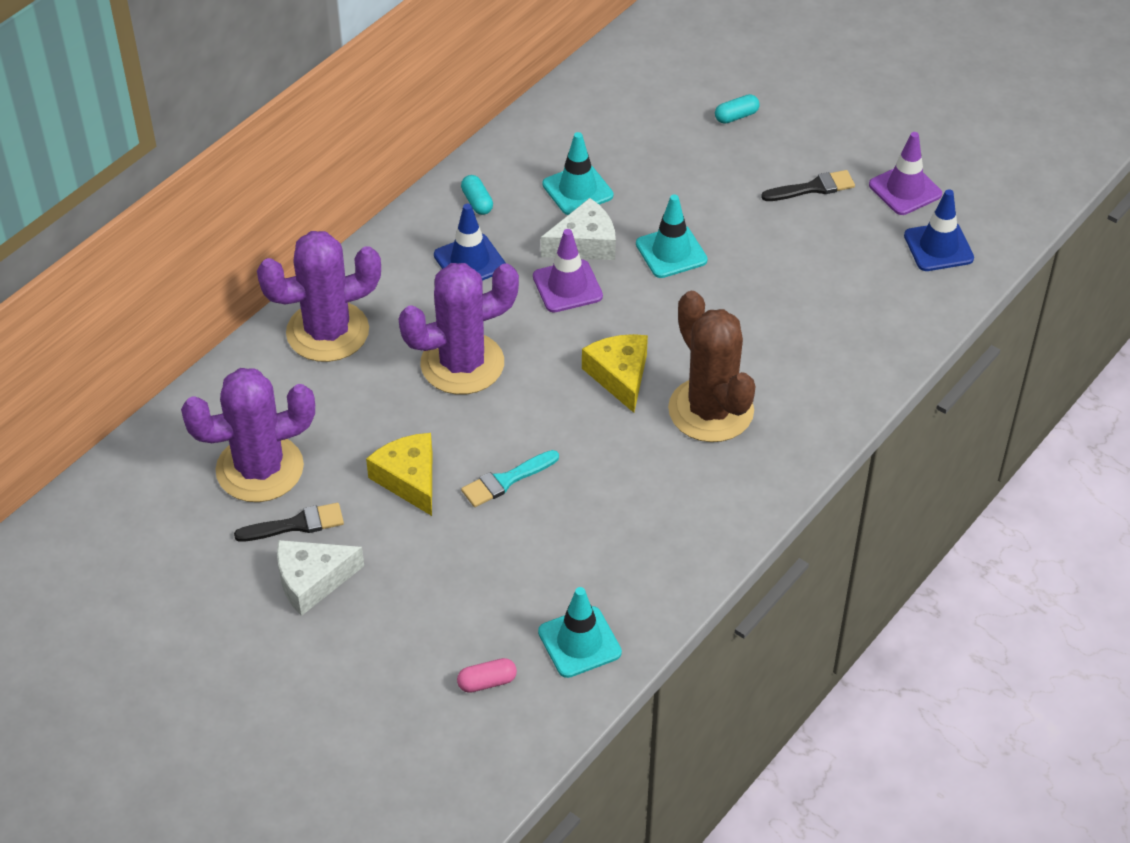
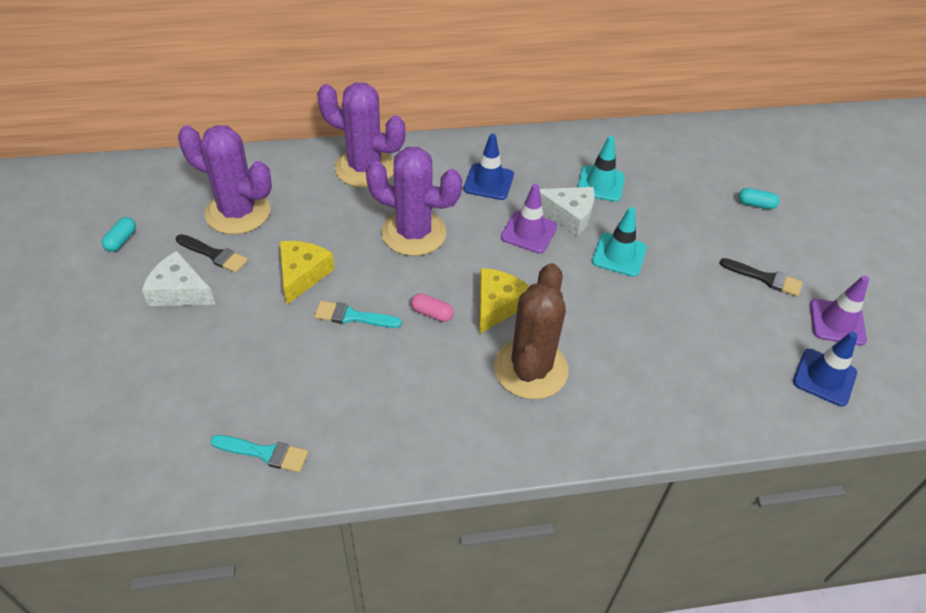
camera: 40 degrees right, 0 degrees up
pink capsule [457,658,517,693] -> pink capsule moved to [411,293,454,322]
turquoise capsule [461,175,493,215] -> turquoise capsule moved to [102,217,136,252]
turquoise traffic cone [538,587,622,678] -> turquoise brush [210,435,308,473]

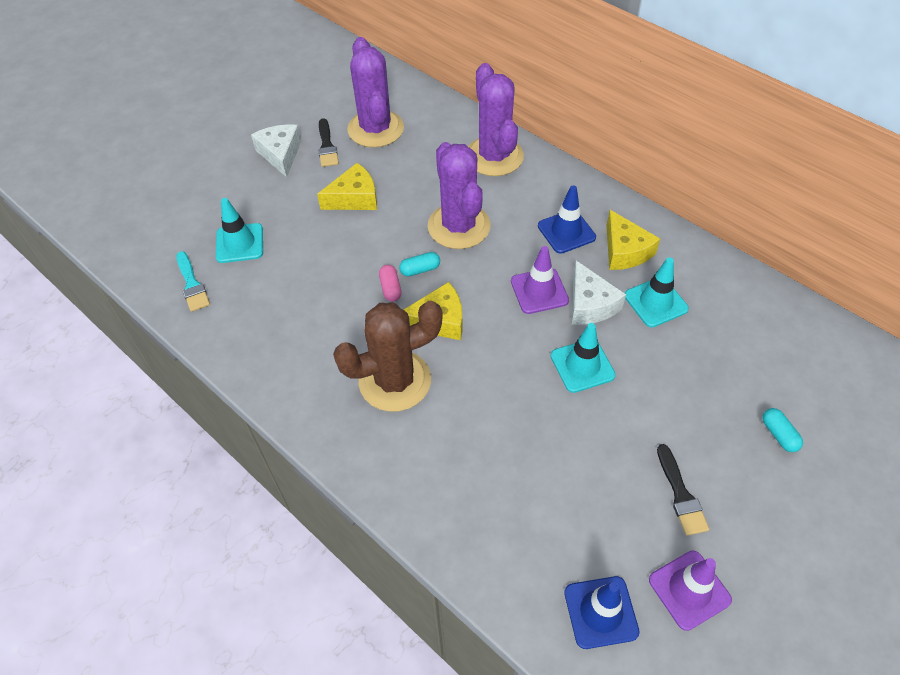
camera: 55 degrees right, 5 degrees up
turquoise capsule [102,217,136,252] -> turquoise capsule moved to [399,252,440,276]
turquoise brush [314,301,402,328] -> none
none -> turquoise traffic cone [216,198,263,263]
none -> yellow cheese [606,210,660,270]

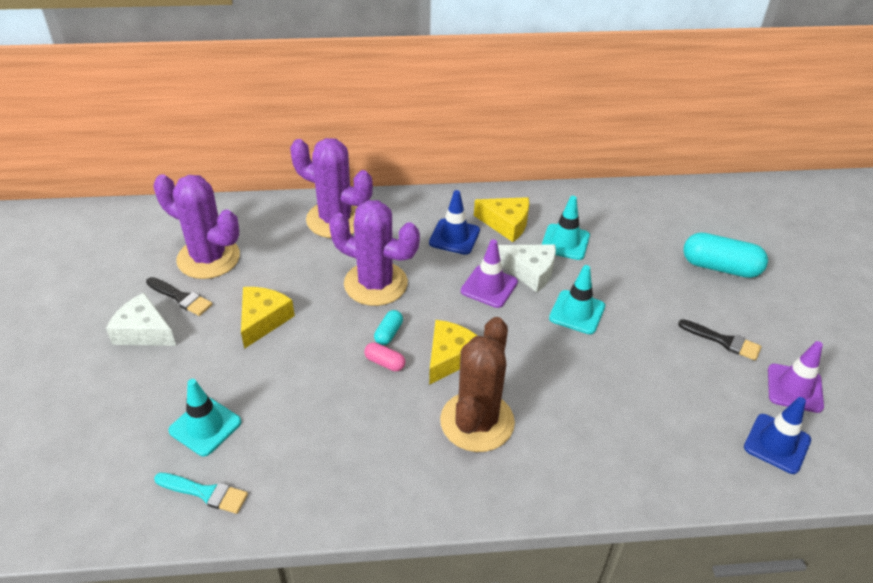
camera: 50 degrees left, 10 degrees down
turquoise capsule [762,408,803,452] -> turquoise capsule [683,232,768,278], size x2.04

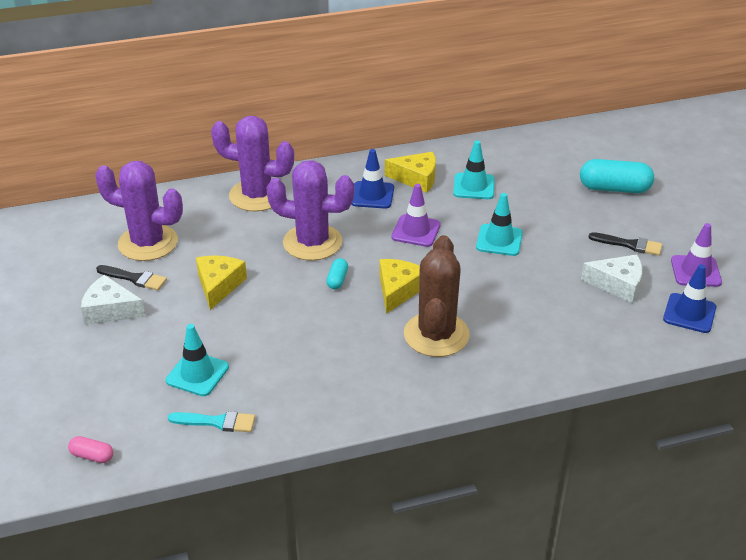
camera: 10 degrees left, 5 degrees down
pink capsule [364,342,405,371] -> pink capsule moved to [68,436,113,463]
white cheese [498,245,556,292] -> white cheese moved to [581,254,642,303]

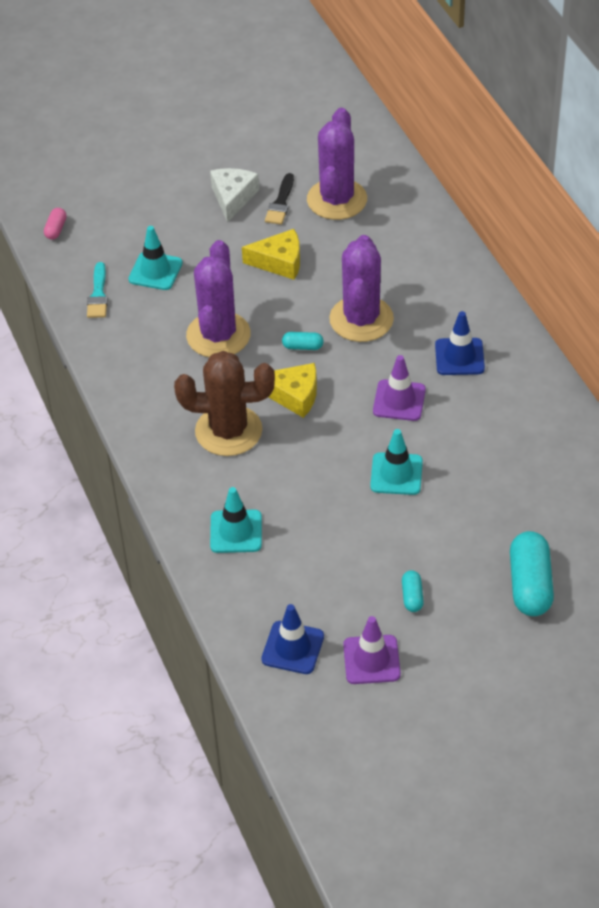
camera: 85 degrees right, 10 degrees up
purple cactus [211,116,294,212] -> purple cactus moved to [186,240,251,357]
yellow cheese [385,152,436,193] -> none
turquoise traffic cone [453,140,495,199] -> turquoise traffic cone moved to [210,487,262,553]
white cheese [581,254,642,303] -> none
black brush [588,232,662,256] -> turquoise capsule [402,570,424,612]

